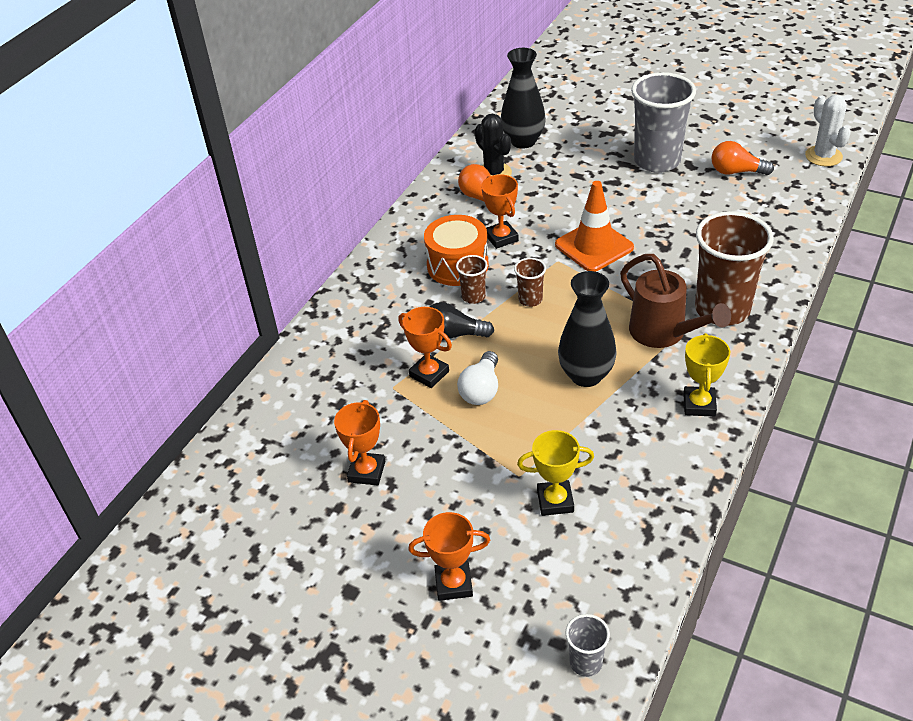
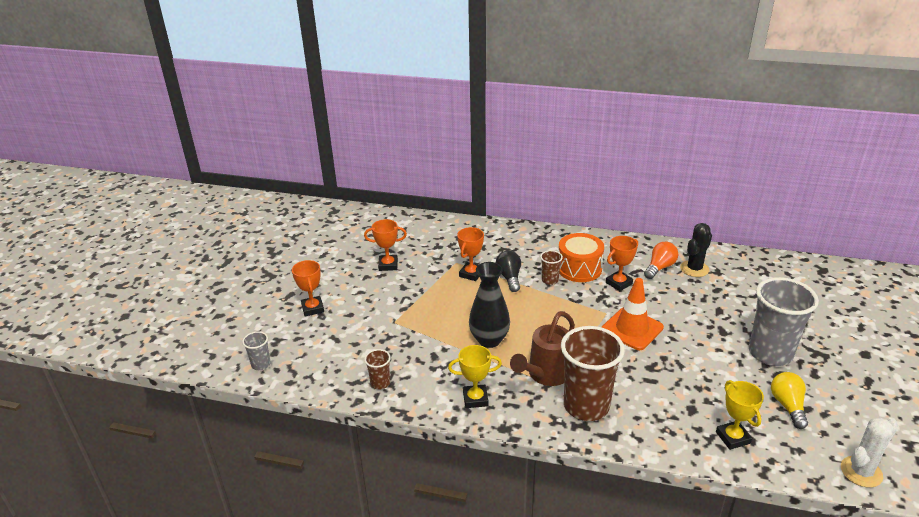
camera: 75 degrees right, 10 degrees down
white light bulb [457,351,498,405] -> none
black vase [501,48,546,149] -> none
brown cup [514,258,546,307] -> brown cup moved to [364,349,391,390]
yellow trophy [517,430,594,516] -> yellow trophy moved to [716,380,764,450]
orange light bulb [712,141,774,175] -> yellow light bulb [771,372,808,429]

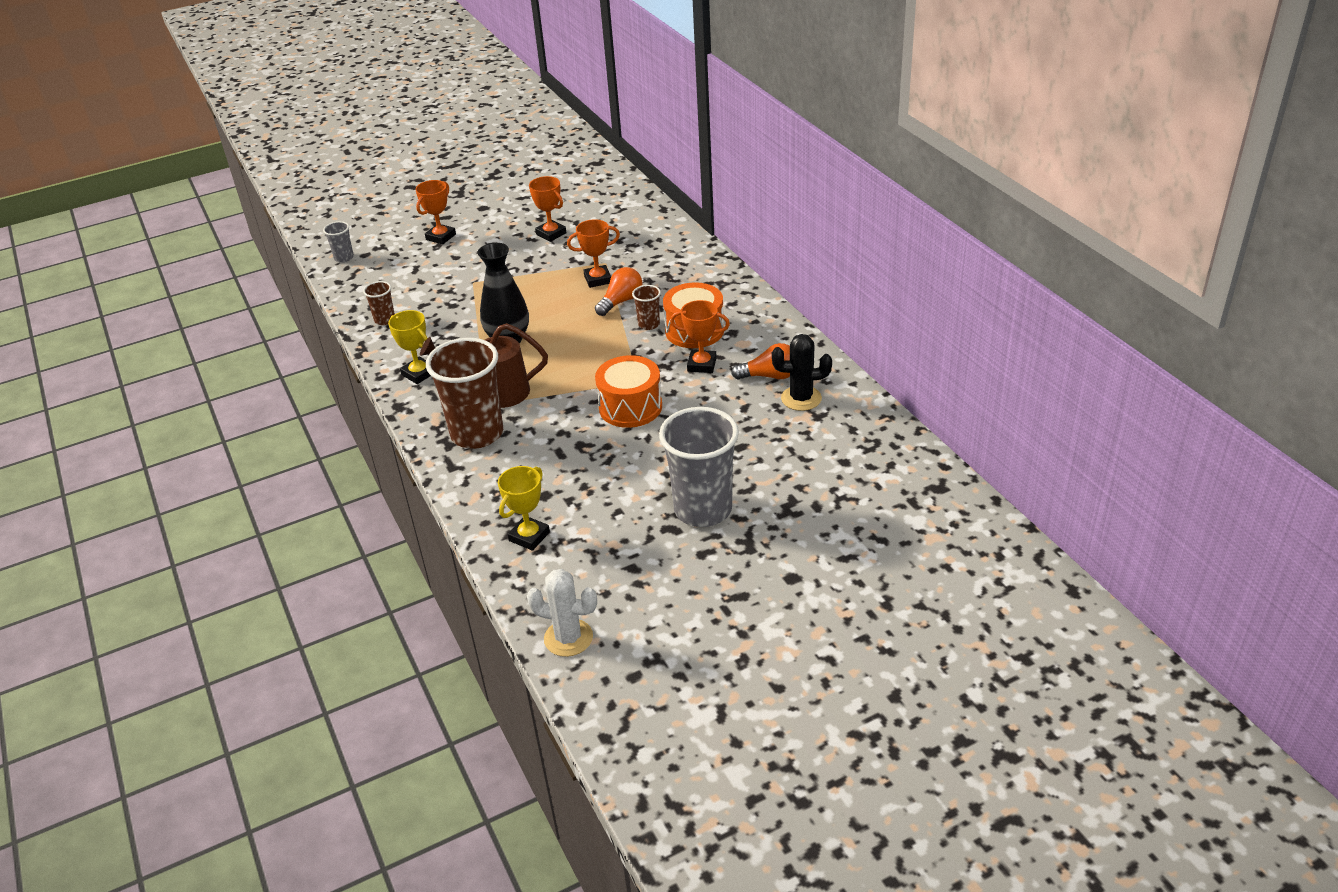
camera: 50 degrees right, 5 degrees up
black light bulb [496,251,521,292] -> orange light bulb [595,267,643,316]
orange traffic cone [602,278,664,350] -> orange drum [595,355,662,428]
yellow light bulb [771,372,808,429] -> none

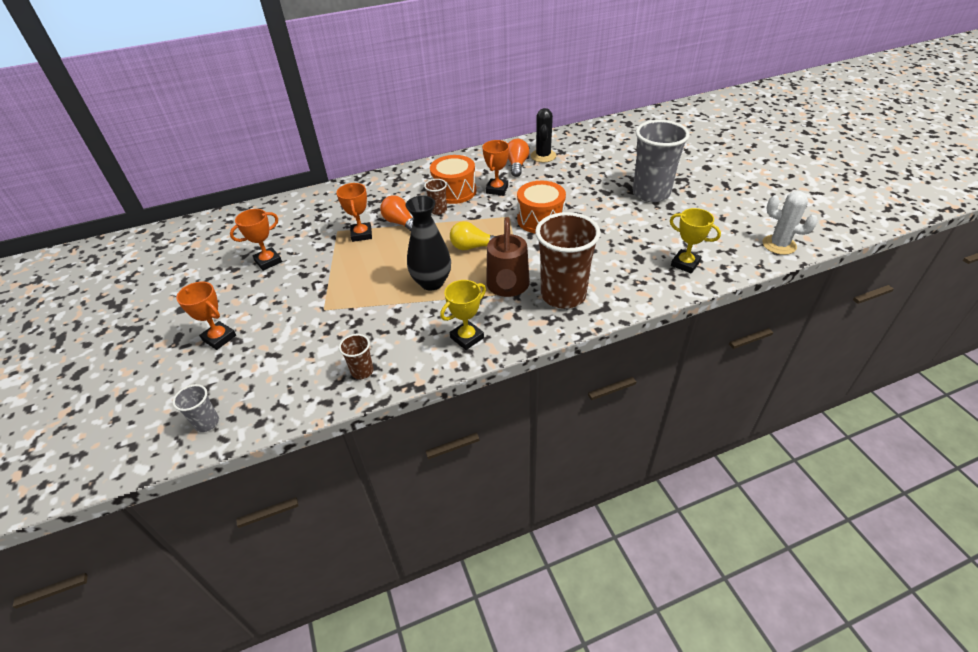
camera: 85 degrees left, 5 degrees up
white cactus [527,569,597,657] -> white cactus turned 75 degrees counterclockwise [762,191,818,255]
none -> yellow light bulb [450,221,496,250]

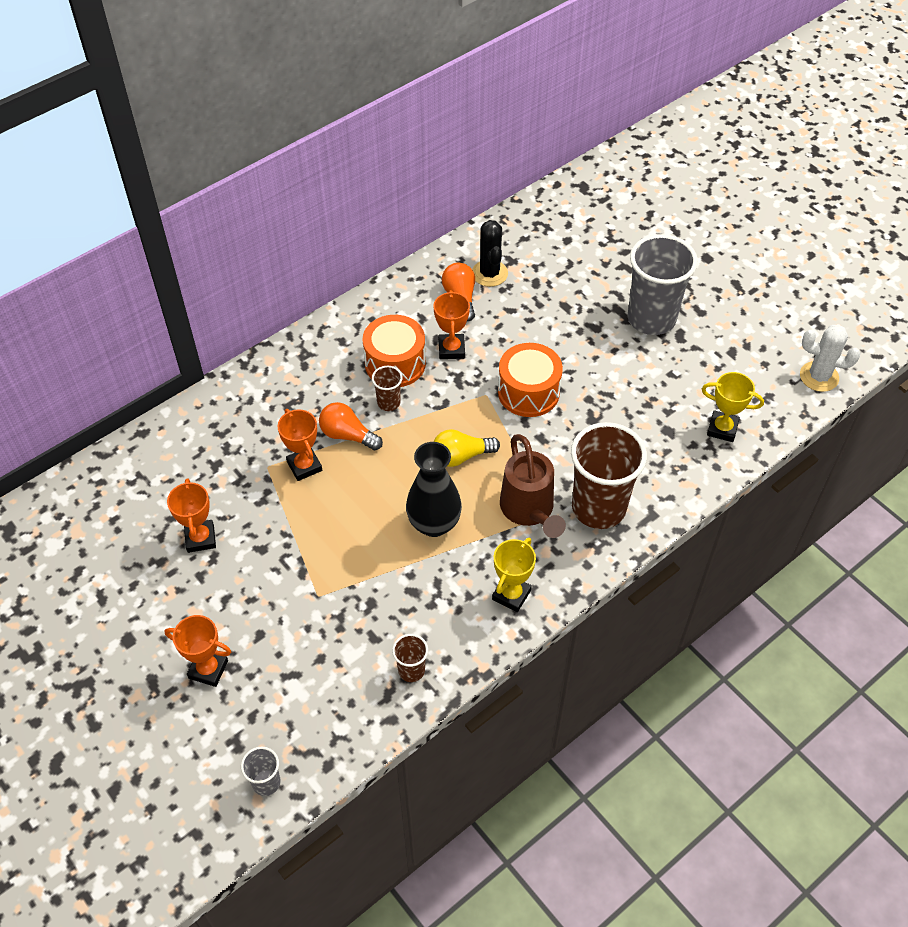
camera: 20 degrees left, 10 degrees up
orange trophy [230,209,282,271] -> orange trophy turned 45 degrees counterclockwise [167,479,216,553]

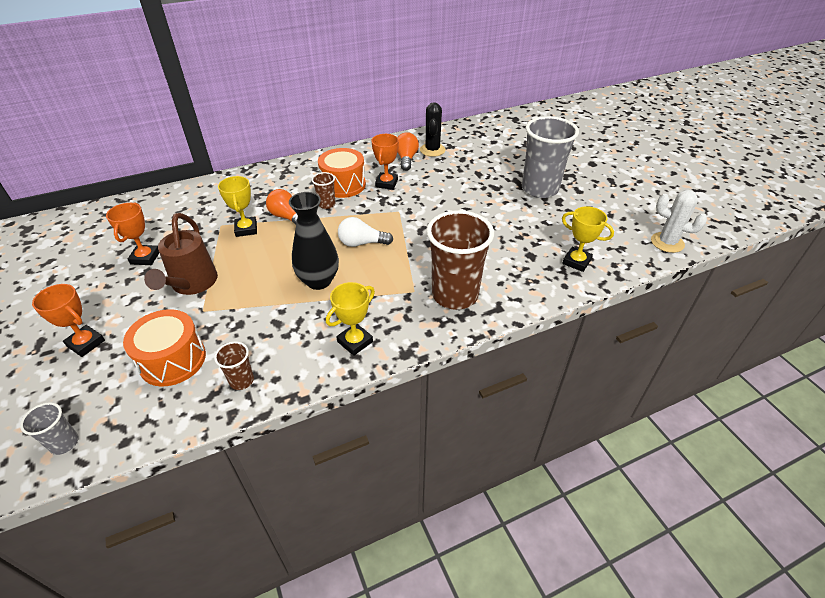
camera: 15 degrees right, 10 degrees down
orange trophy [278,409,322,481] -> yellow trophy [218,176,257,237]
yellow light bulb [433,429,500,467] -> white light bulb [338,217,393,247]
orange drum [498,343,563,417] -> orange drum moved to [123,309,206,387]
brown watering can [500,434,566,538] -> brown watering can moved to [144,213,218,295]

